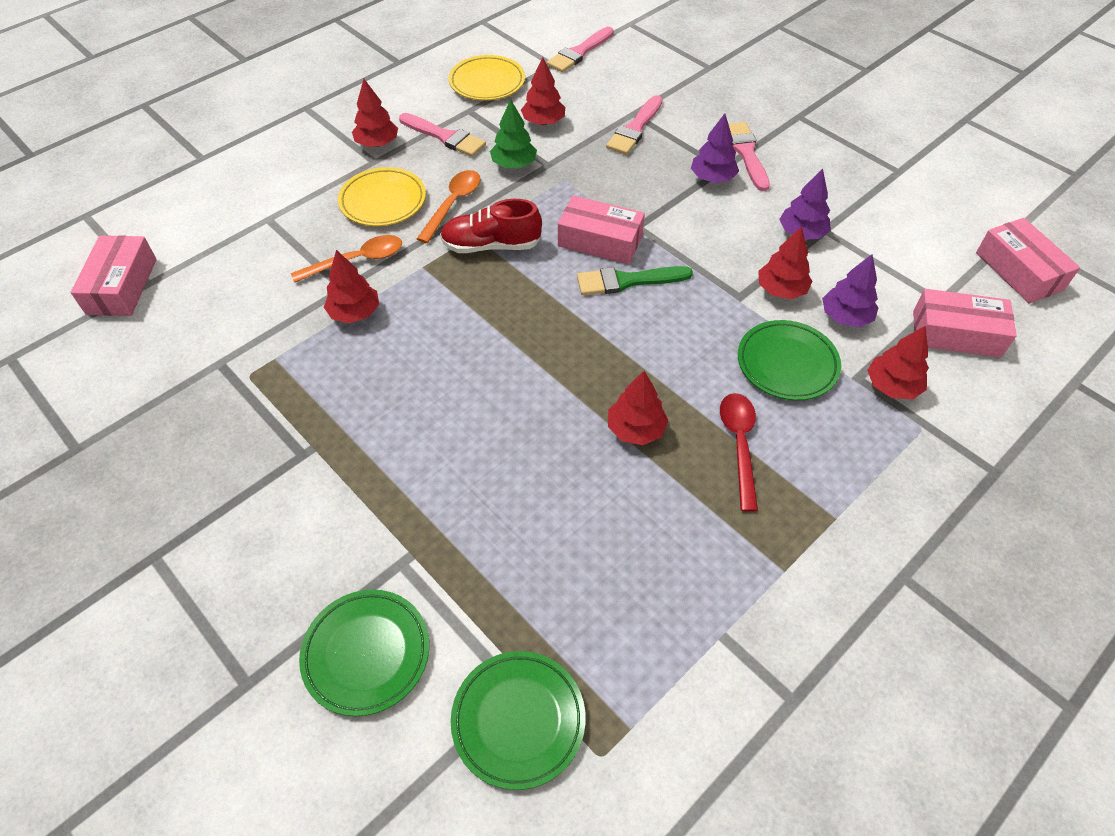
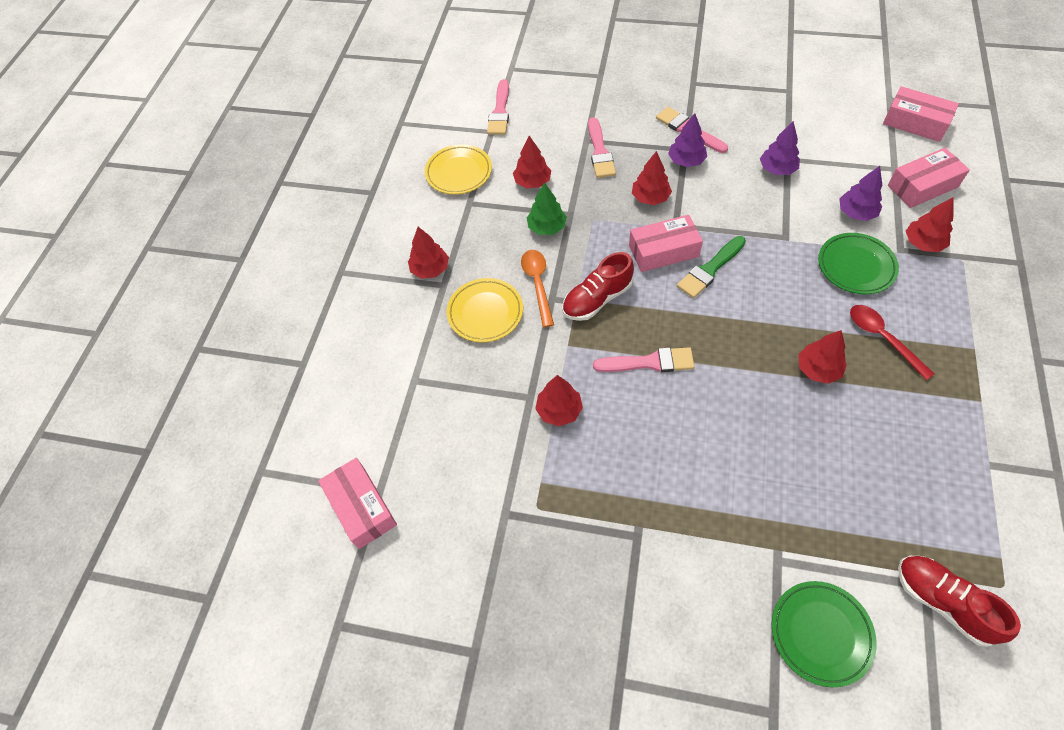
camera: 30 degrees left, 5 degrees up
orange spoon [291,235,402,283] -> none
pink brush [399,113,486,157] -> pink brush moved to [593,347,695,372]
green plate [451,651,586,790] -> red shoe [898,556,1021,647]
red tree [758,226,812,299] -> red tree moved to [632,151,672,205]

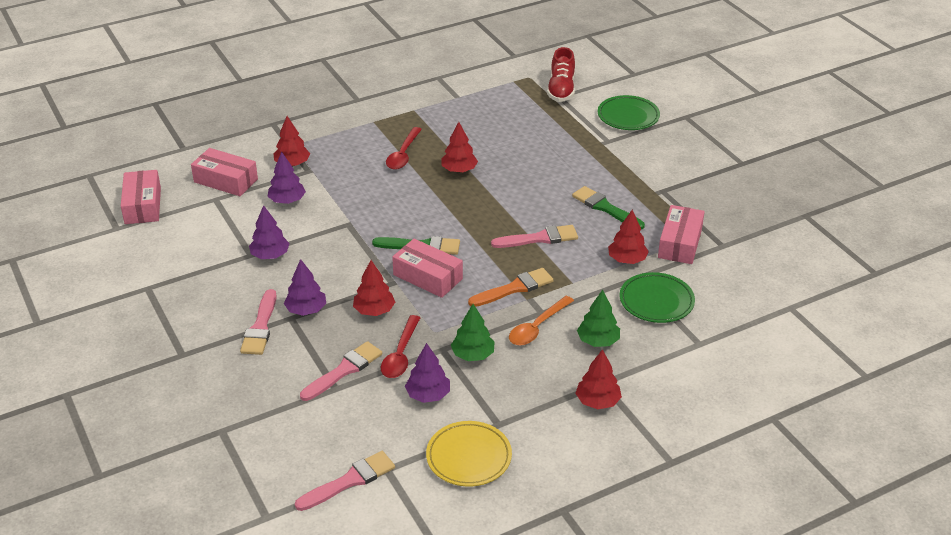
camera: 135 degrees left, 20 degrees down
pink box [318,458,397,549] -> pink box moved to [658,205,705,264]
yellow plate [447,278,523,342] -> green tree [577,290,620,347]
red tree [513,136,551,188] -> purple tree [405,343,450,403]
red shoe [562,252,634,321] -> orange brush [468,268,553,307]
pink brush [593,347,695,372] -> pink brush turned 120 degrees clockwise [491,225,578,248]
green plate [818,233,899,294] -> green plate moved to [620,272,695,323]
none -> red spoon [381,315,420,378]
none -> green brush [572,186,645,230]

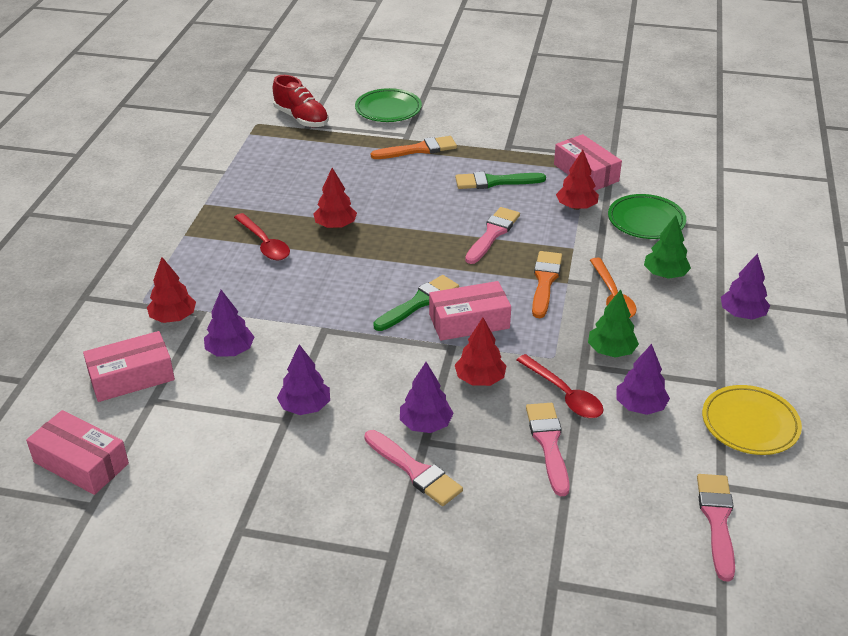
camera: 50 degrees left, 0 degrees up
red tree [575,349,622,409] -> purple tree [721,253,770,320]
none -> orange brush [371,136,457,159]

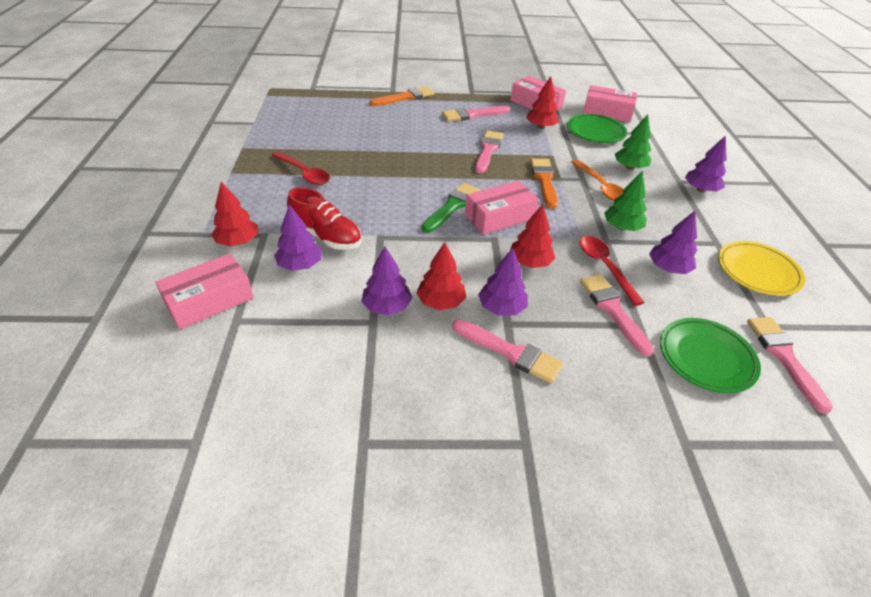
camera: 15 degrees left, 5 degrees up
pink box [26,410,129,495] -> pink box moved to [583,85,637,122]
red shoe [273,75,329,127] -> red shoe moved to [287,187,361,250]
red tree [314,168,357,229] -> red tree moved to [416,242,466,310]
green plate [355,88,422,122] -> green plate moved to [660,318,761,393]
green brush [455,172,546,189] -> pink brush [442,106,510,121]
red spoon [517,354,604,418] -> red spoon turned 150 degrees counterclockwise [580,236,645,306]

